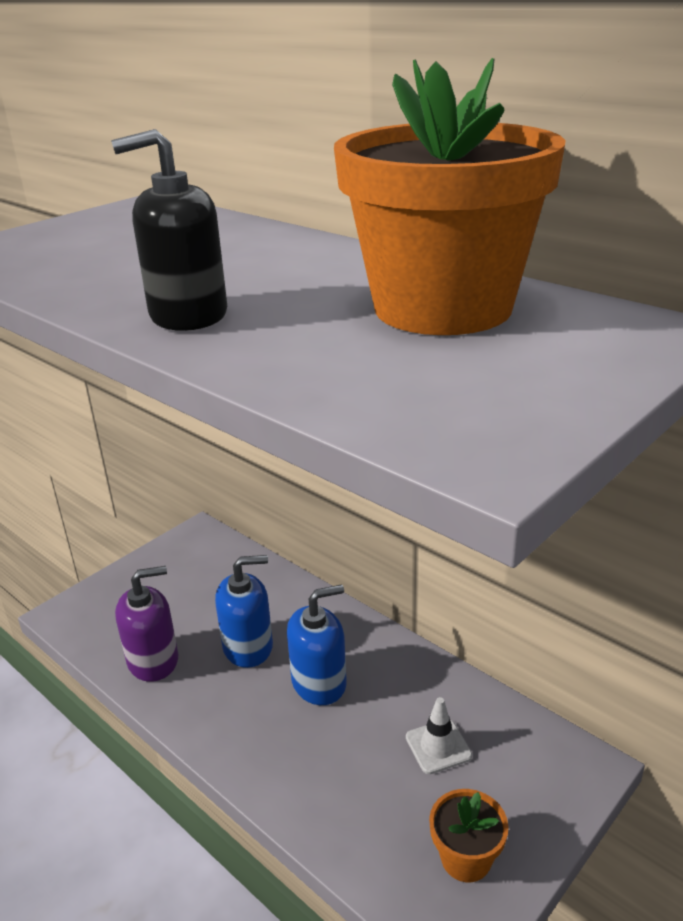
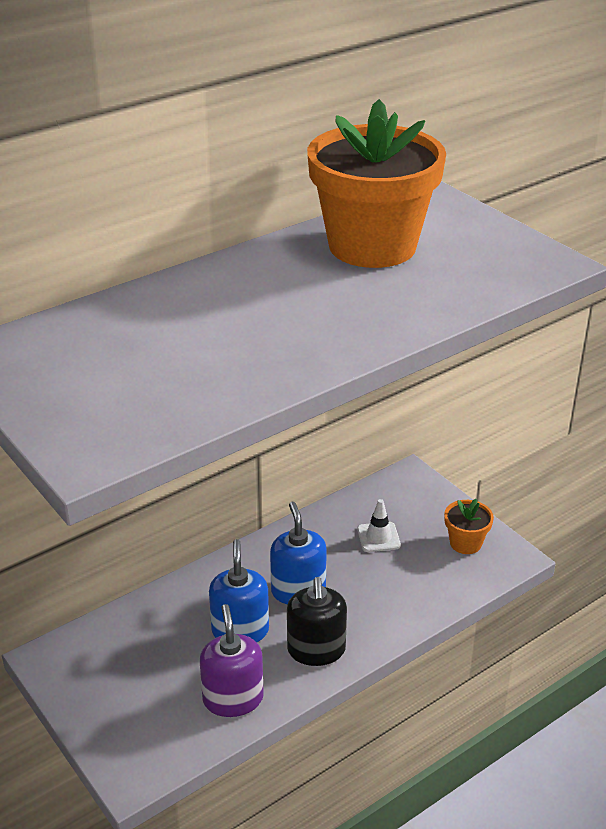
camera: 80 degrees left, 5 degrees up
black soap dispenser [111,129,227,331] -> black soap dispenser moved to [287,577,347,666]

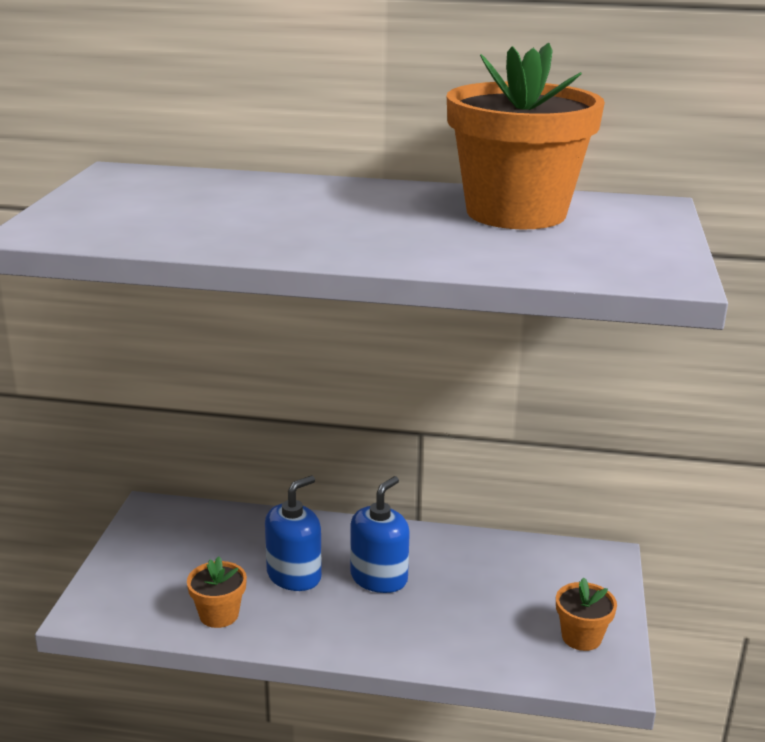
camera: 45 degrees right, 10 degrees down
purple soap dispenser [200,604,264,717] -> orange flower pot [187,556,247,628]
black soap dispenser [287,577,347,666] -> none
white traffic cone [357,499,401,552] -> none

